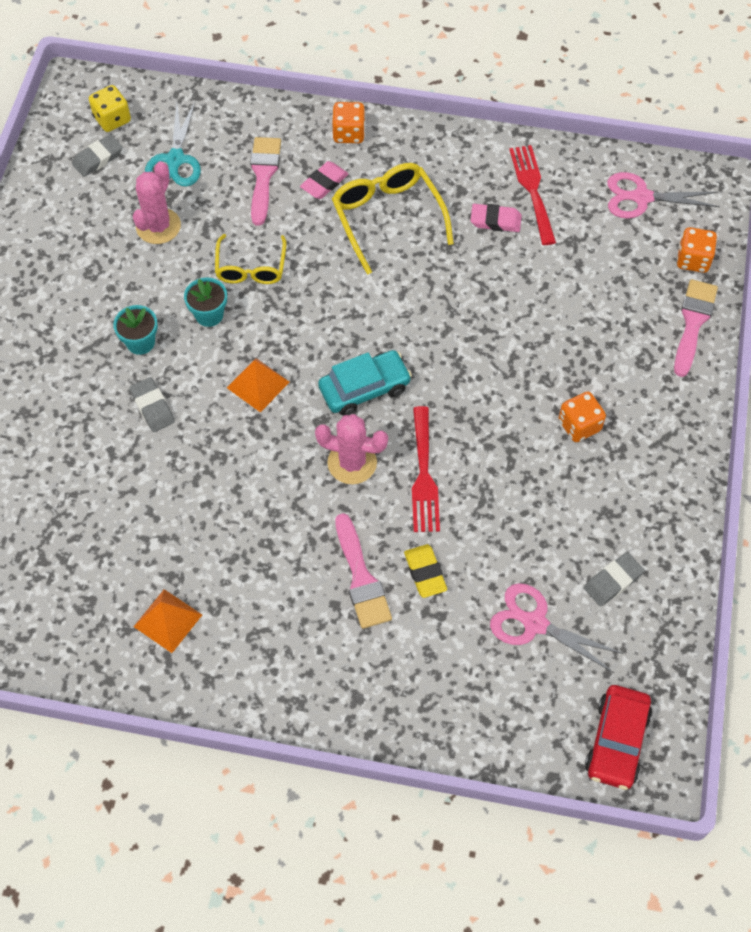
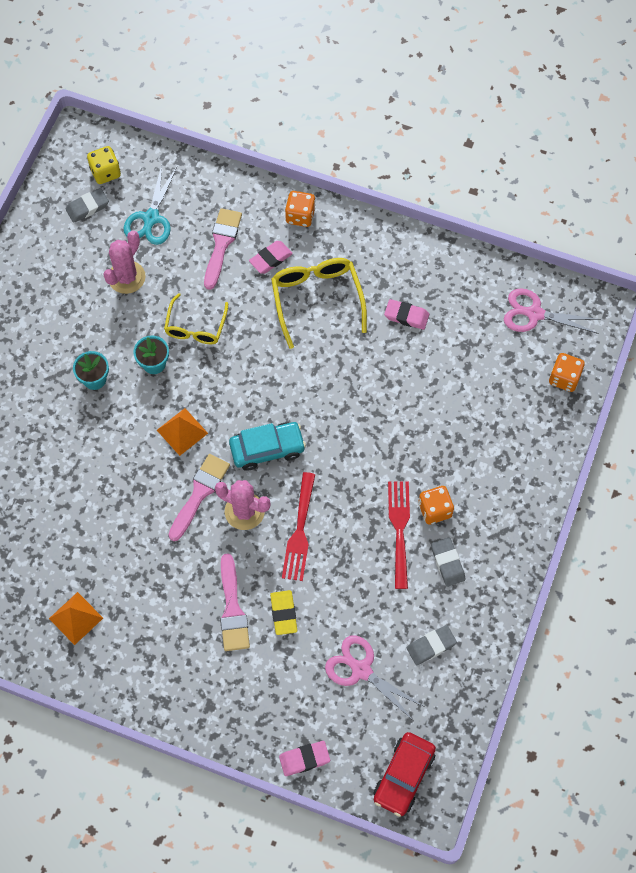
camera: 10 degrees right, 5 degrees up
grey eraser [129,377,175,432] -> grey eraser moved to [431,537,465,587]
red fork [509,145,556,245] -> red fork moved to [388,481,410,589]
pink brush [674,279,718,377] -> pink brush moved to [169,454,230,541]
none -> pink eraser [279,741,330,776]

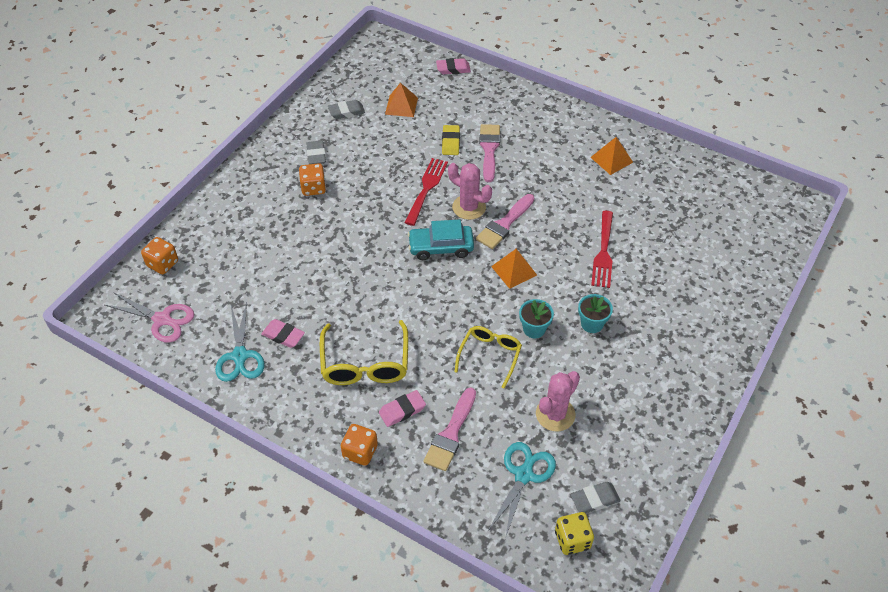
camera: 170 degrees left, 15 degrees down
pink scissors [325,635,425,720] -> orange pyramid [385,83,418,117]
red car [373,732,436,817] -> none
red fork [388,481,410,589] -> red fork moved to [591,211,613,288]
none -> turquoise scissors [215,303,265,382]

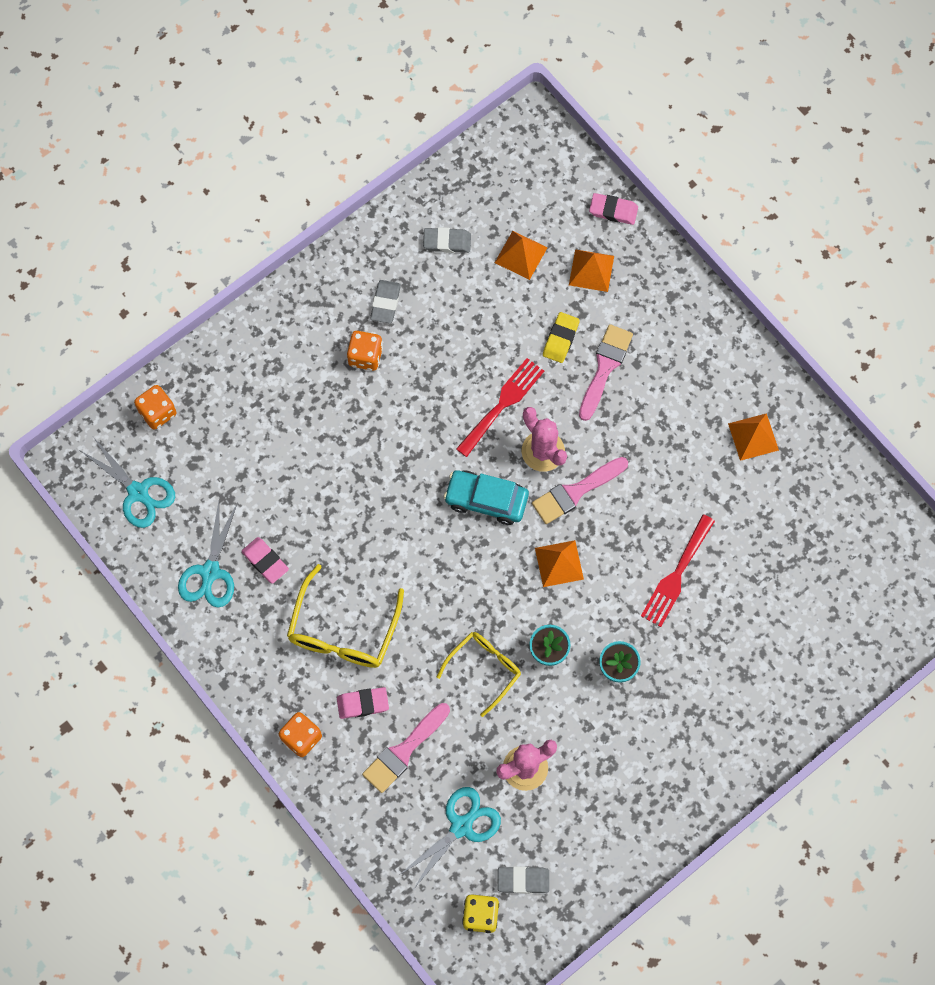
camera: 20 degrees right, 20 degrees up
pink scissors [105,292,194,343] -> turquoise scissors [81,437,175,528]
none -> orange pyramid [569,249,614,292]

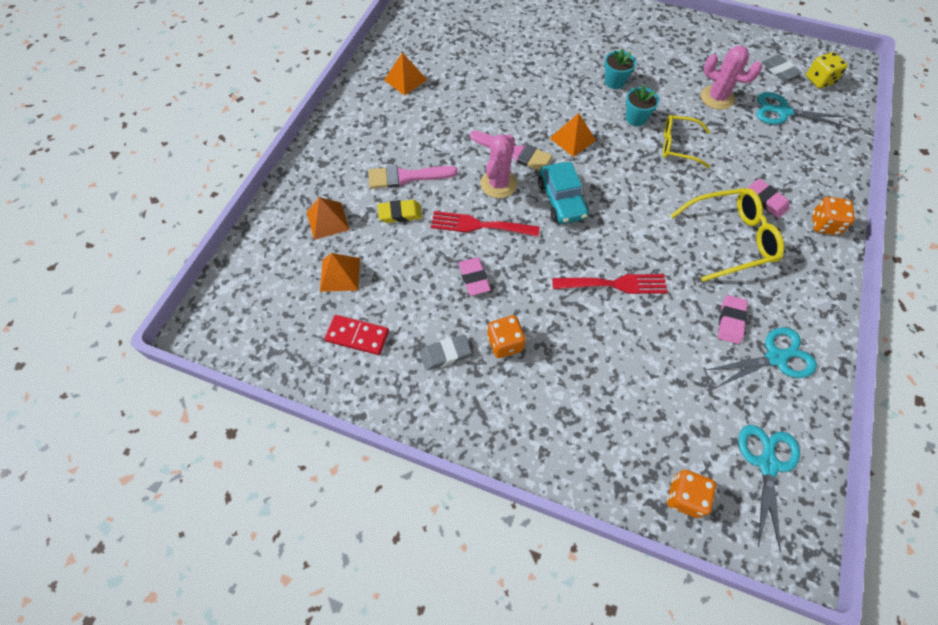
camera: 120 degrees left, 10 degrees down
pink brush [362,703,450,793] -> none
grey eraser [423,227,471,253] -> red domino [325,315,389,355]
pink eraser [589,193,638,225] -> pink eraser moved to [458,258,491,296]
red fork [641,514,715,627] -> red fork moved to [552,274,668,294]

